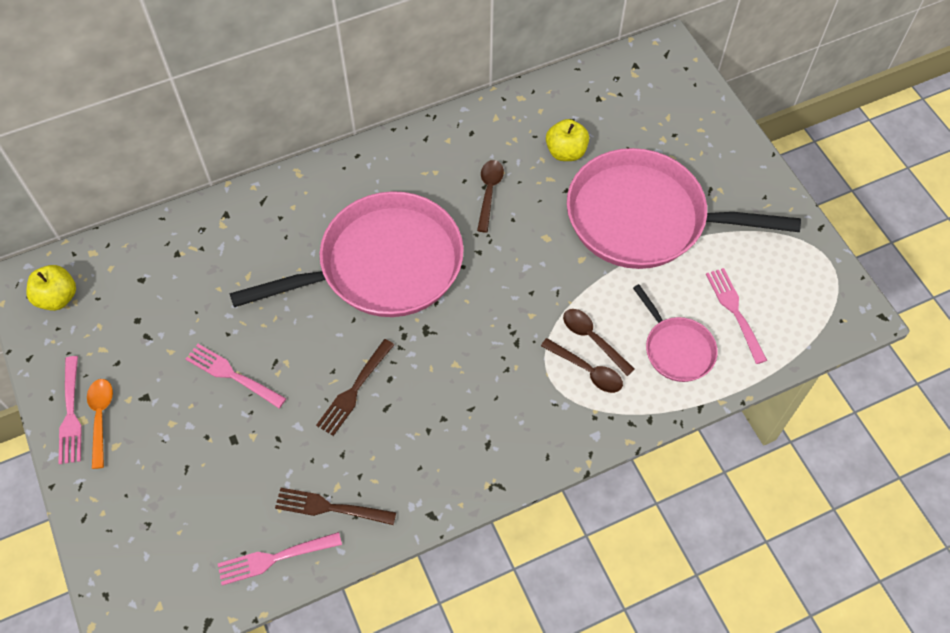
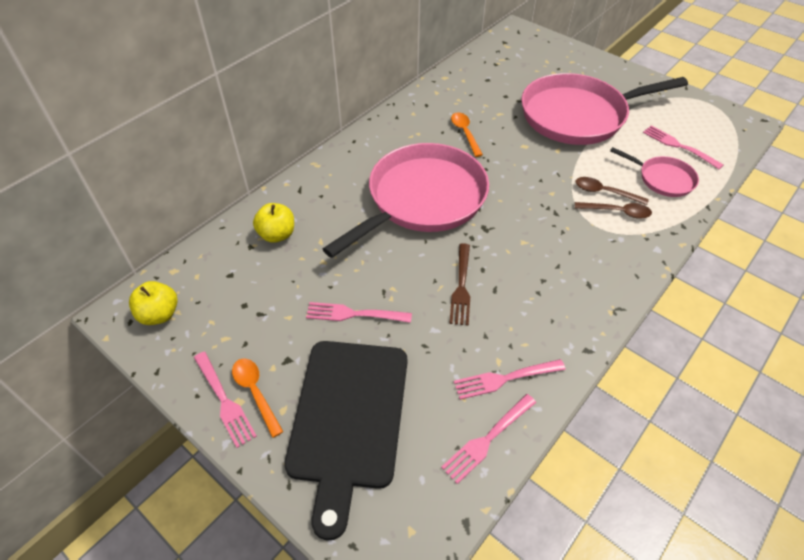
camera: 25 degrees left, 10 degrees down
brown fork [275,488,396,525] -> pink fork [454,359,566,400]
brown spoon [477,160,504,232] -> orange spoon [451,112,483,157]
yellow apple [546,119,589,161] -> yellow apple moved to [253,203,294,243]
none -> black cutting board [284,341,408,540]

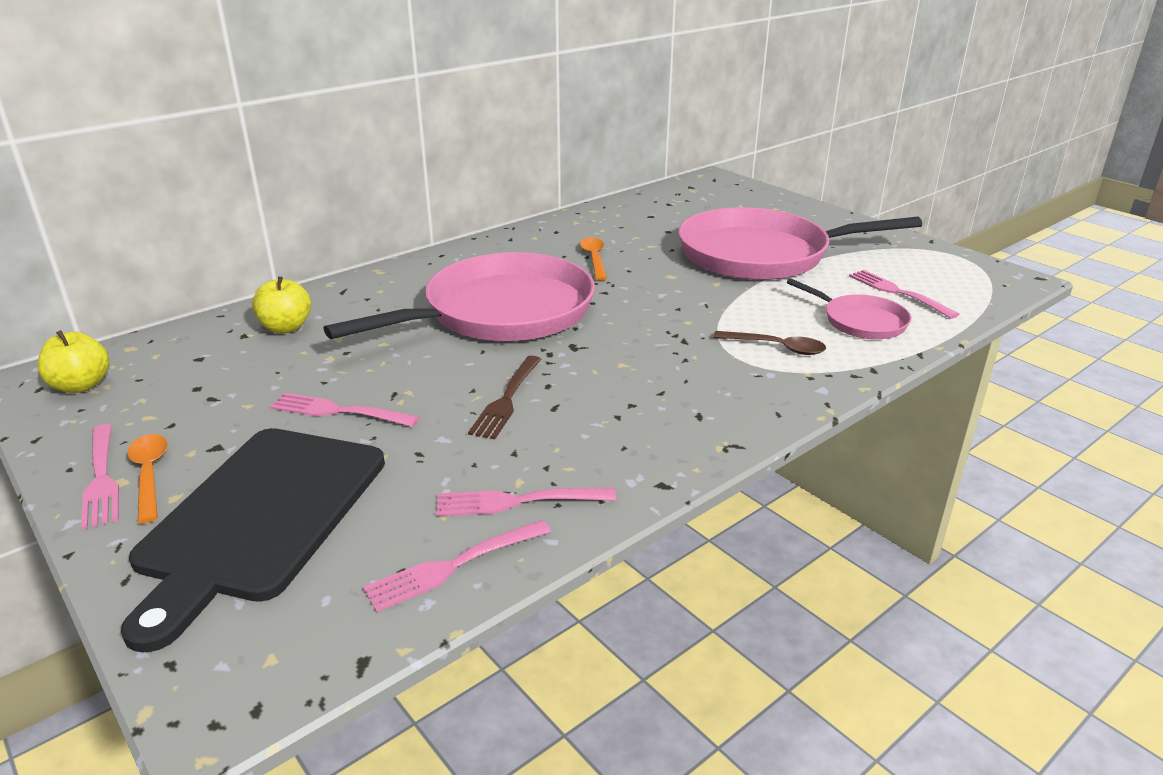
camera: 10 degrees right, 20 degrees down
brown spoon [576,177,649,205] -> none

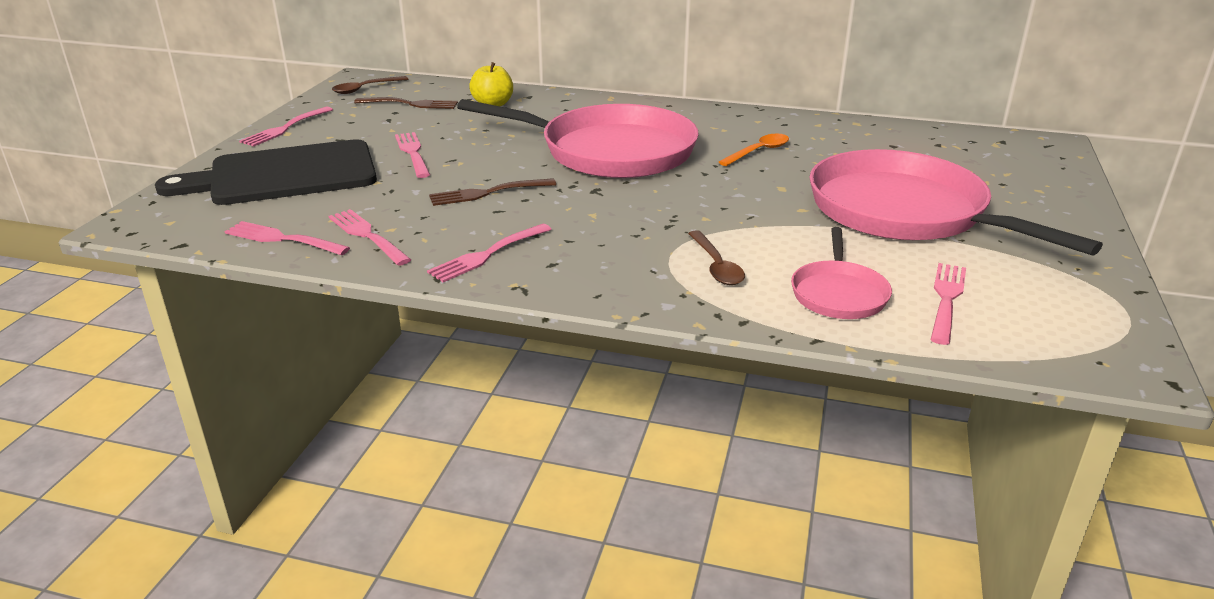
camera: 55 degrees right, 0 degrees up
yellow apple [37,330,110,393] -> brown spoon [332,76,408,94]
orange spoon [127,434,168,523] -> none
none -> brown fork [354,97,458,109]
none -> pink fork [427,224,552,282]

